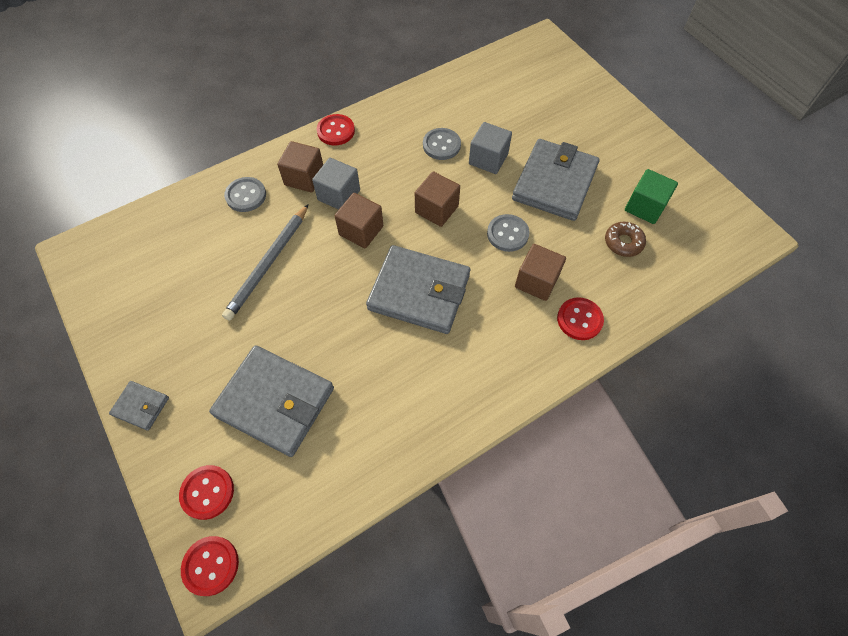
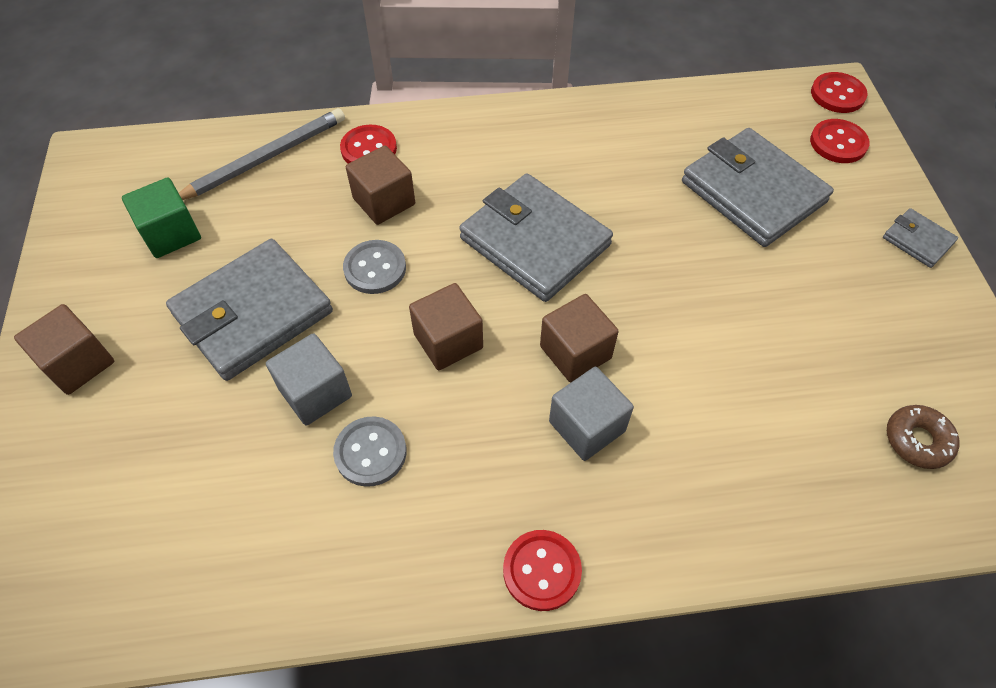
camera: 155 degrees left, 5 degrees down
grey pencil [222,204,309,321] -> grey pencil moved to [179,108,345,200]
grey button [224,177,266,212] -> none
brown cube [277,141,323,192] -> brown cube moved to [14,304,114,395]
brown donut [605,222,646,257] -> brown donut moved to [887,405,959,469]

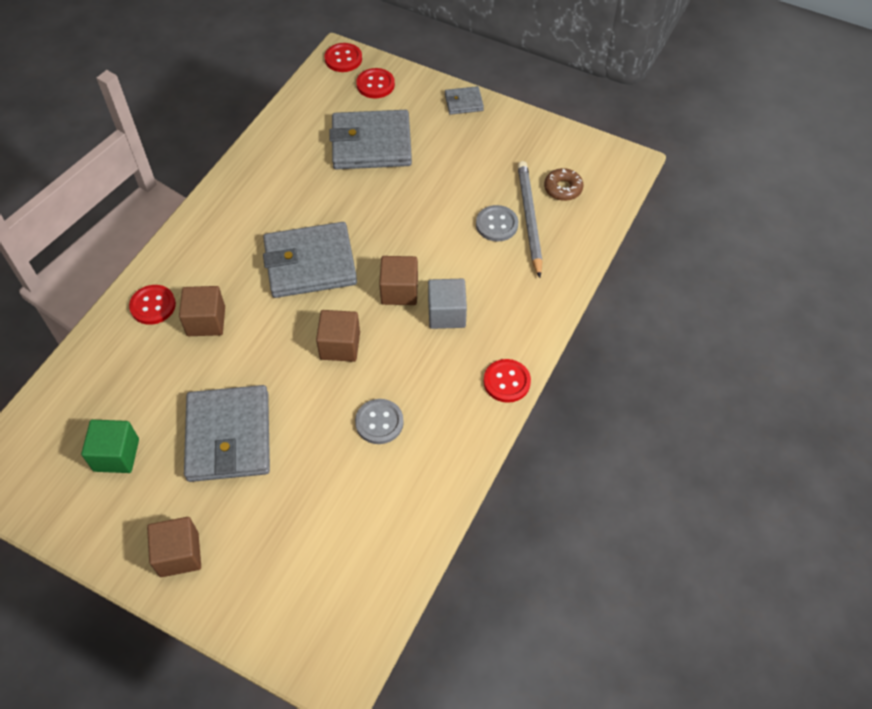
camera: 55 degrees left, 0 degrees up
grey pencil [179,108,345,200] -> grey pencil moved to [518,161,543,278]
grey cube [266,333,352,426] -> none
grey button [343,240,406,294] -> grey button moved to [476,205,518,242]

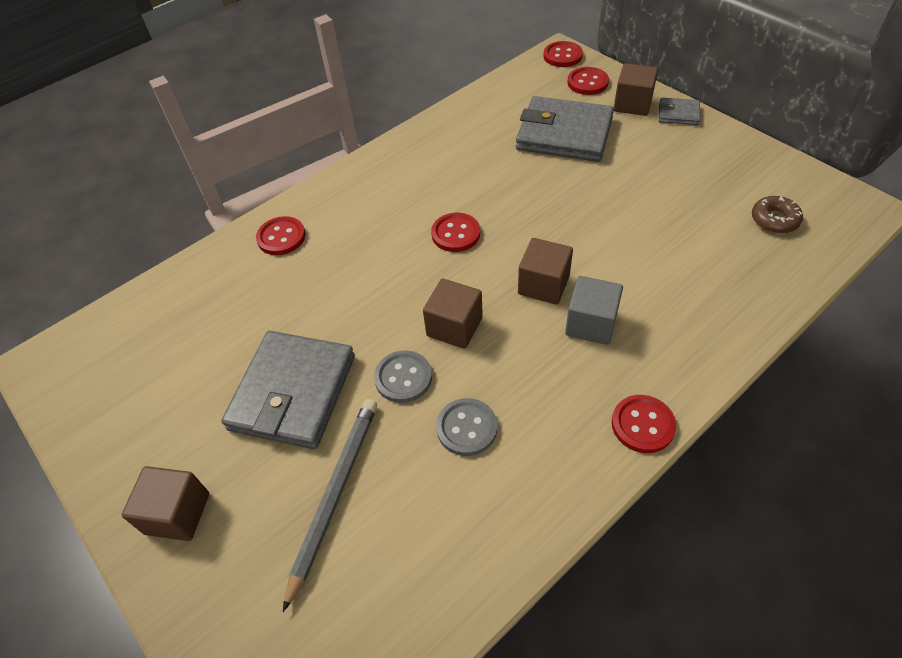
camera: 25 degrees right, 5 degrees down
green cube [81,420,139,473] -> none
brown cube [179,286,225,336] -> brown cube moved to [614,63,658,116]
grey wallet [263,222,357,298] -> red button [431,213,480,252]
grey button [476,205,518,242] -> grey button moved to [374,350,432,403]
grey pencil [518,161,543,278] -> grey pencil moved to [283,399,377,612]

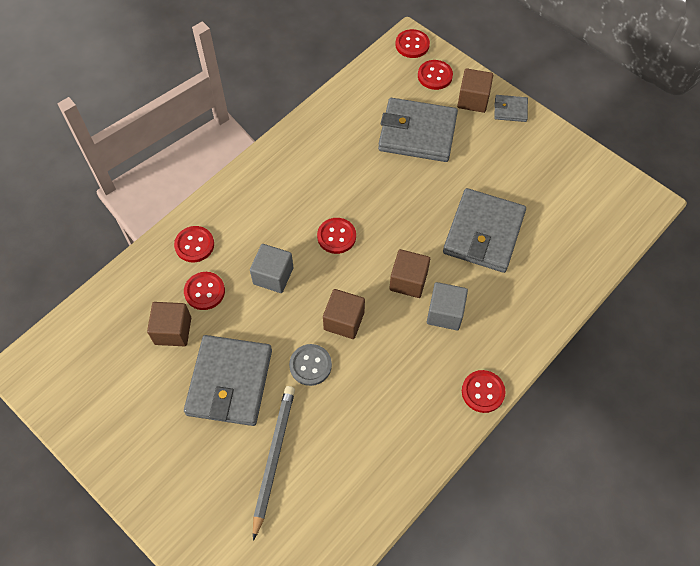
camera: 10 degrees left, 10 degrees up
brown cube [122,466,209,541] -> brown cube moved to [147,302,191,346]
grey button [436,398,497,456] -> none
brown donut [752,196,803,233] -> none
none -> red button [184,272,225,310]
none -> grey cube [250,244,293,293]
none -> grey wallet [443,188,526,273]

